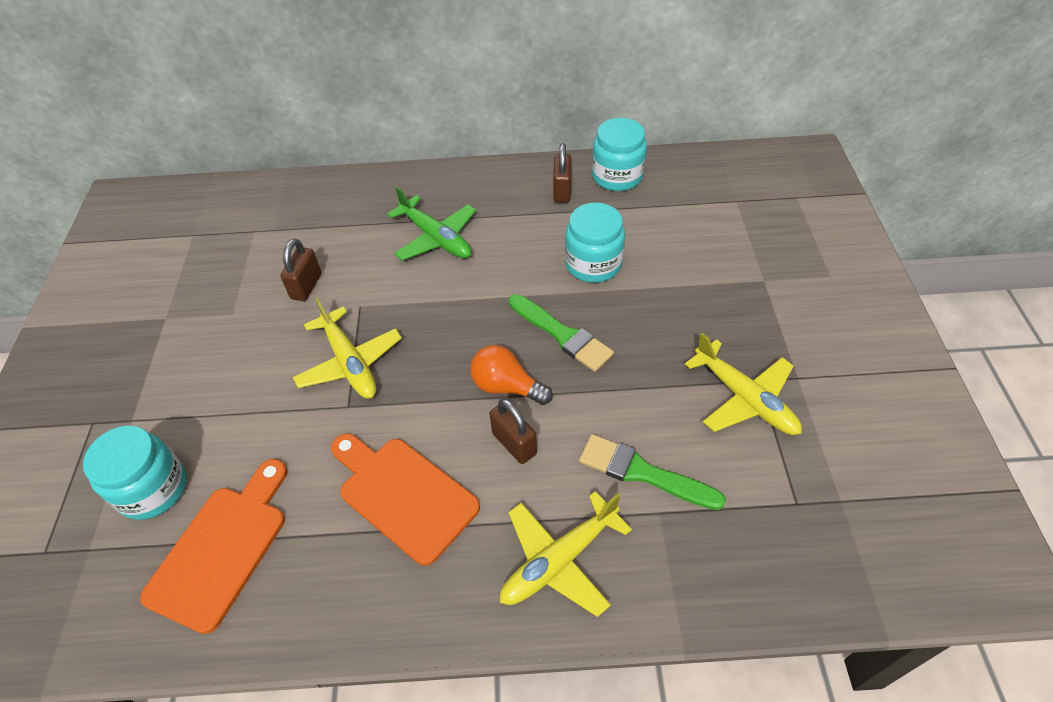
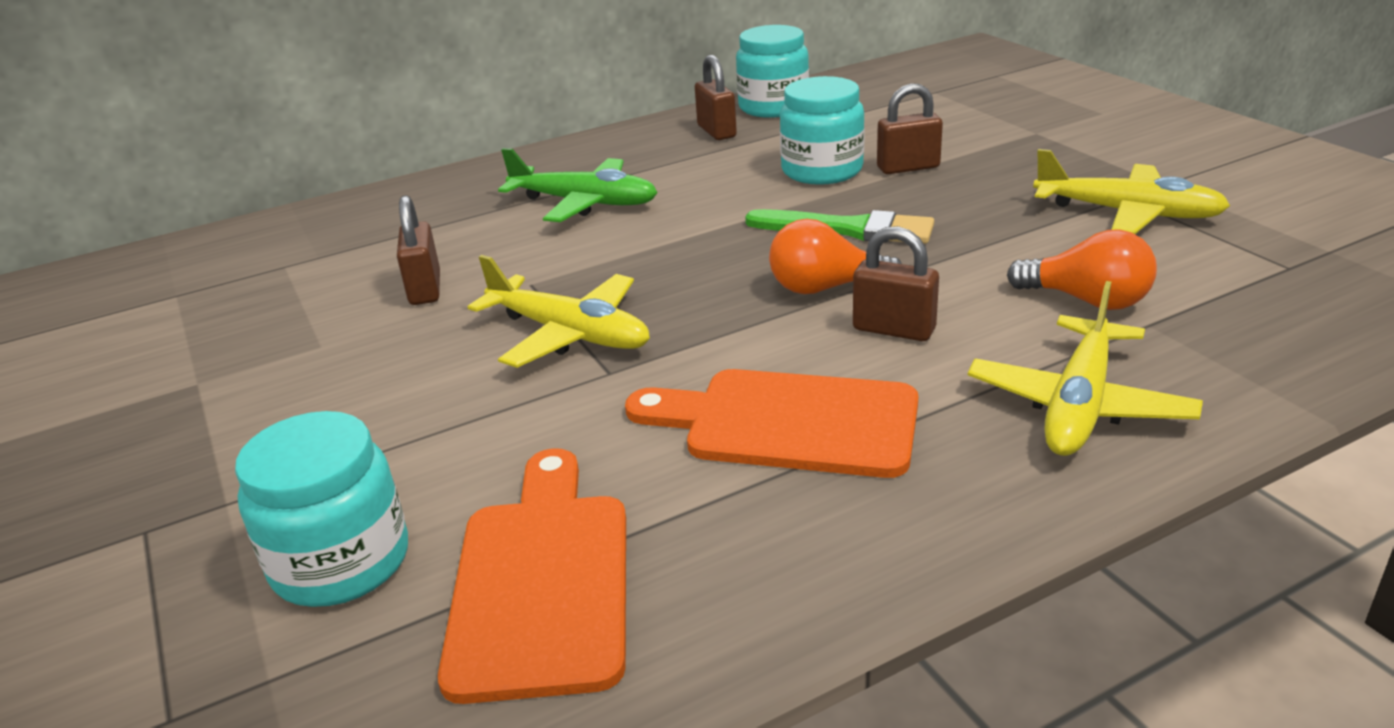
camera: 25 degrees left, 20 degrees down
green brush [579,434,726,510] -> orange light bulb [1007,230,1157,310]
none -> brown padlock [877,83,943,174]

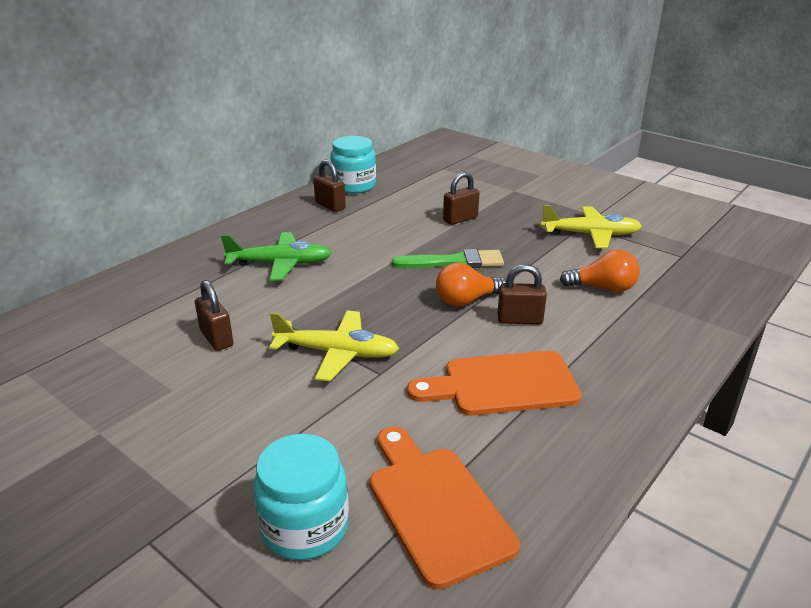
camera: 25 degrees left, 0 degrees up
turquoise jar [780,76,865,185] -> none
yellow plane [968,281,1203,456] -> none

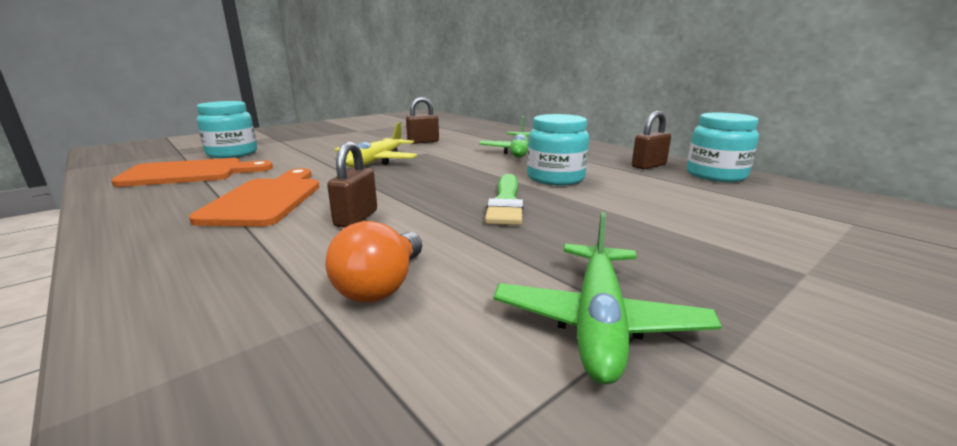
camera: 100 degrees right, 10 degrees down
orange light bulb [436,263,506,306] -> none
brown padlock [443,172,479,225] -> none
yellow plane [541,205,642,248] -> green plane [493,212,722,384]
none -> turquoise jar [527,114,589,185]

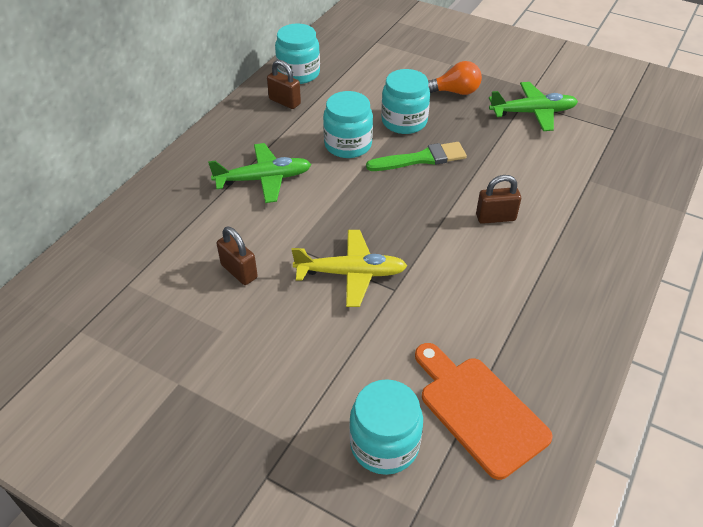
camera: 110 degrees left, 25 degrees up
orange cutting board [189,168,319,227] -> none
orange light bulb [325,221,422,302] -> orange light bulb moved to [428,61,482,95]
none -> turquoise jar [381,69,430,134]

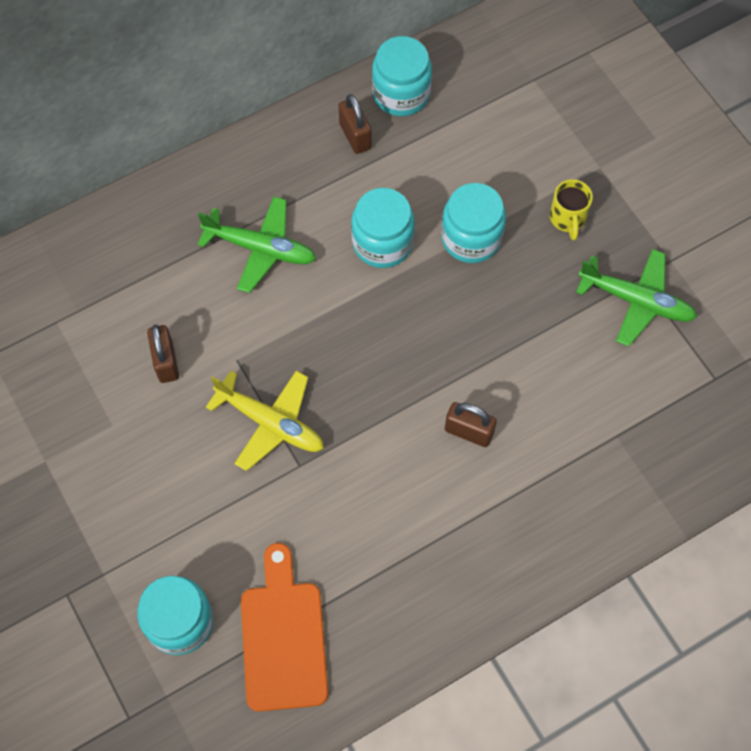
camera: 30 degrees right, 20 degrees up
green brush [366,142,467,171] -> none
orange light bulb [428,61,482,95] -> yellow mug [550,179,593,240]

